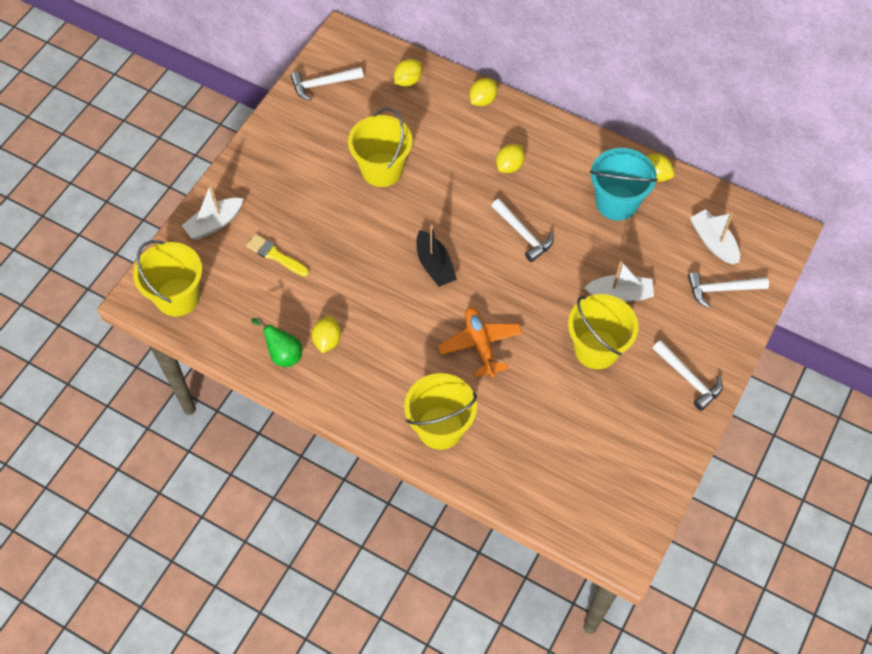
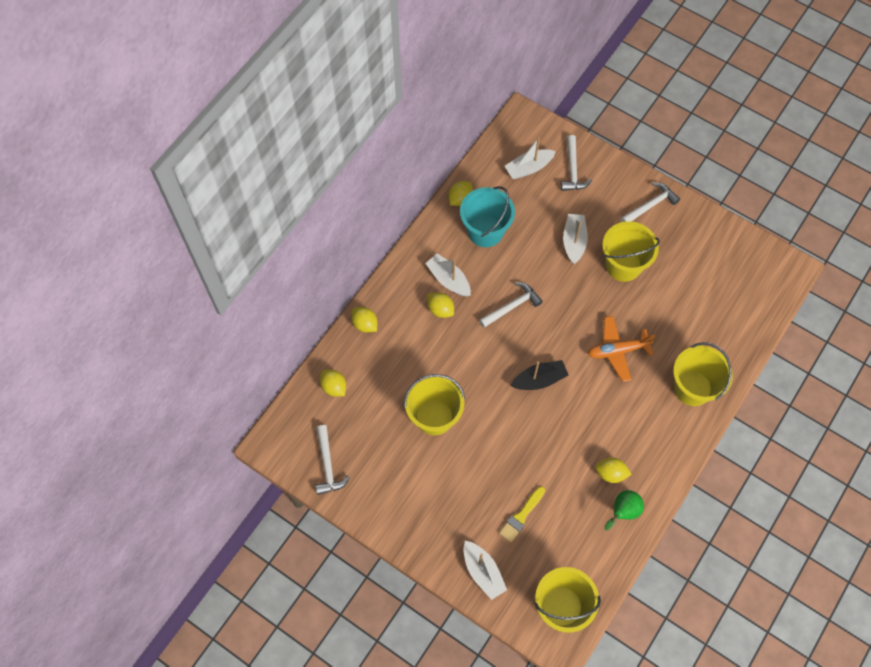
camera: 85 degrees left, 5 degrees up
none -> white boat [425,253,471,297]

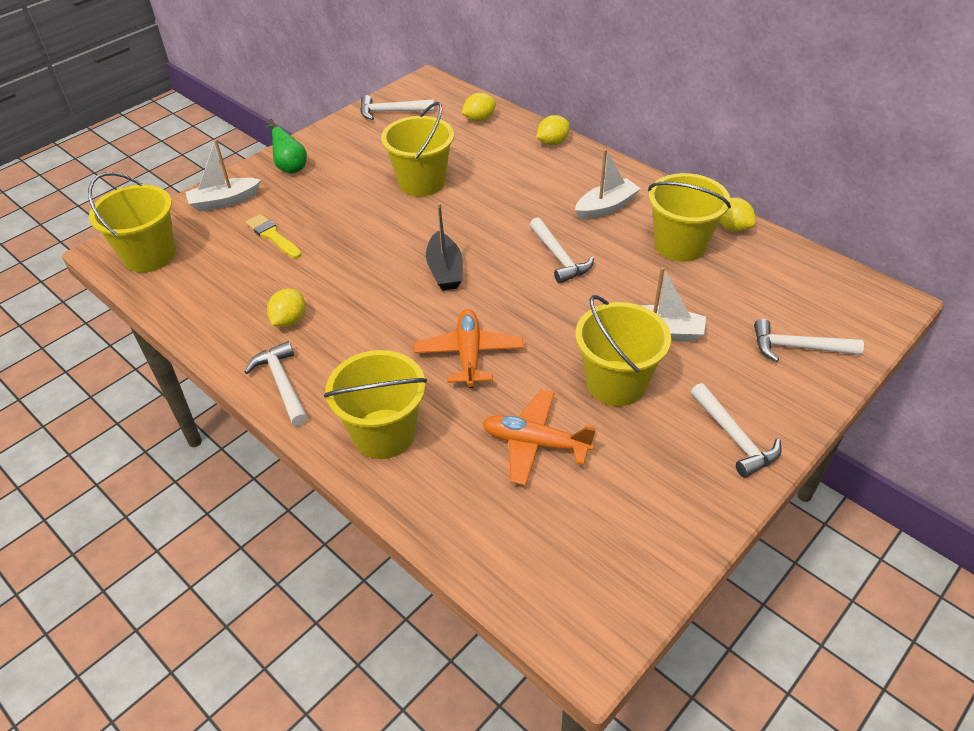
camera: 100 degrees right, 20 degrees down
yellow lemon [427,292,454,318] -> none
turquoise bucket [460,186,515,247] -> yellow bucket [648,173,731,262]
white boat [505,137,556,179] -> none
green pear [604,490,644,531] -> green pear moved to [265,119,307,174]
none -> white hammer [244,341,308,426]
none -> orange plane [483,390,596,486]

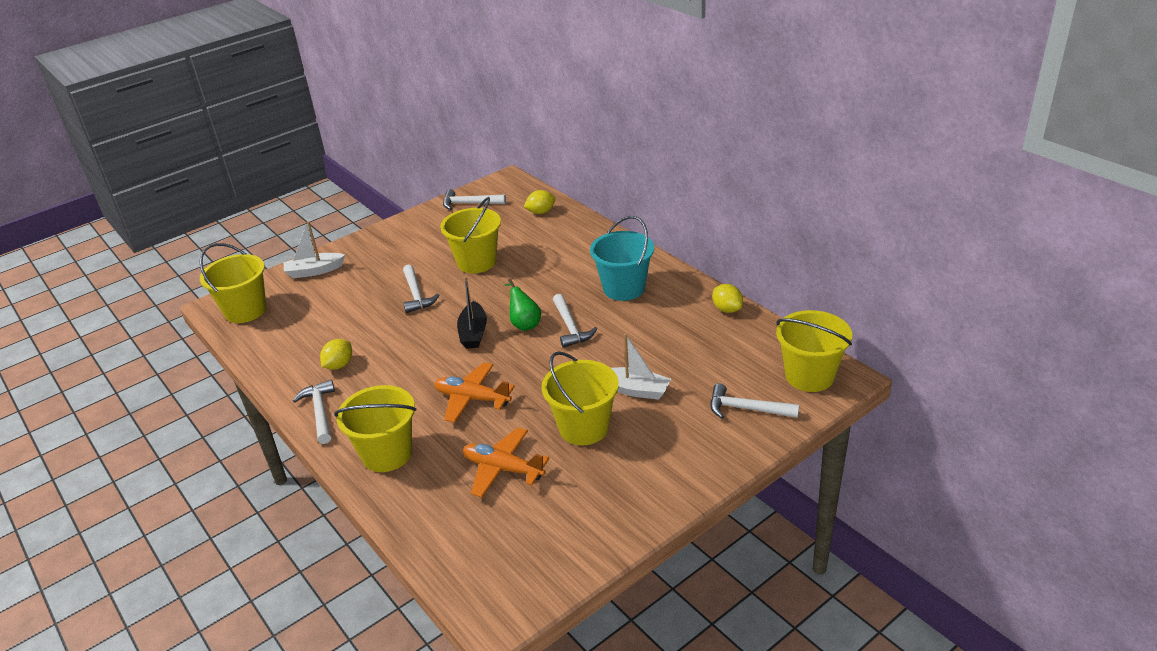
camera: 10 degrees right, 10 degrees down
yellow brush [246,214,302,259] -> none
green pear [265,119,307,174] -> green pear moved to [505,279,541,331]
orange plane [414,309,524,388] -> orange plane turned 75 degrees counterclockwise [434,362,515,423]
yellow lemon [537,115,570,145] -> none
white boat [575,149,641,220] -> turquoise bucket [590,216,654,301]
yellow bucket [648,173,731,262] -> yellow bucket moved to [776,310,852,392]
white hammer [691,383,781,478] -> white hammer moved to [403,265,440,313]

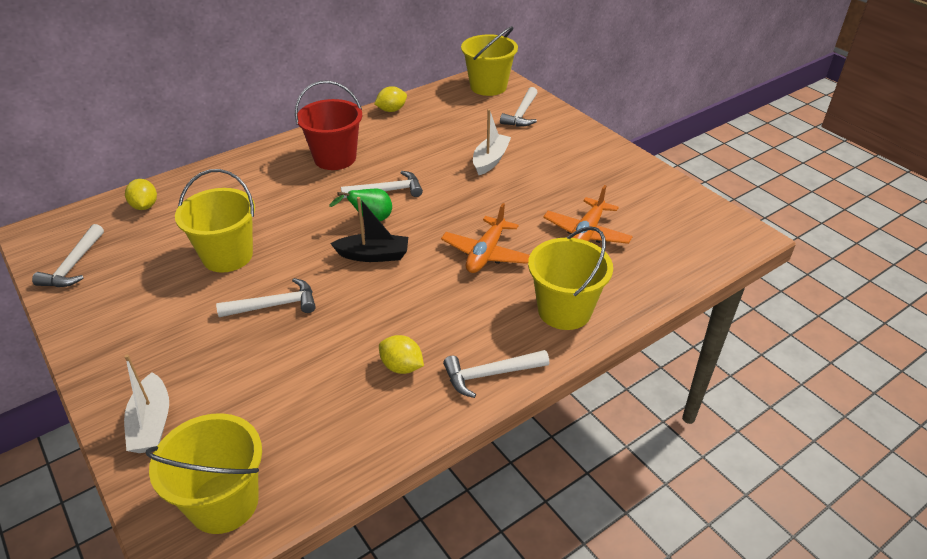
camera: 90 degrees left, 5 degrees up
yellow bucket [541,351,619,445] -> none
turquoise bucket [590,216,654,301] -> red bucket [295,80,362,170]

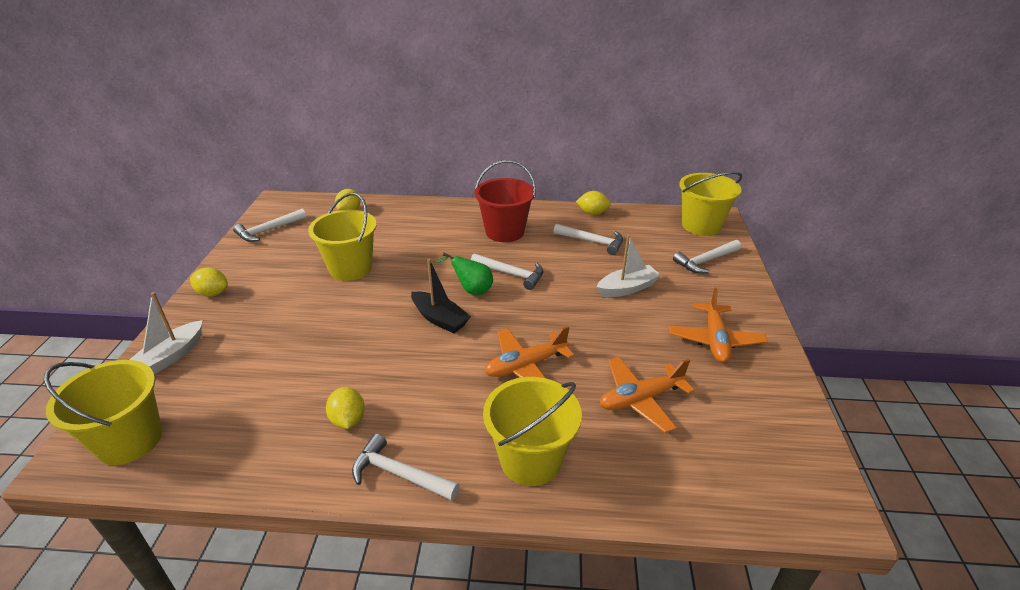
camera: 40 degrees right, 5 degrees down
white hammer [216,278,316,317] -> white hammer moved to [554,224,623,255]
none -> yellow lemon [190,267,228,297]
none -> orange plane [669,288,768,363]

